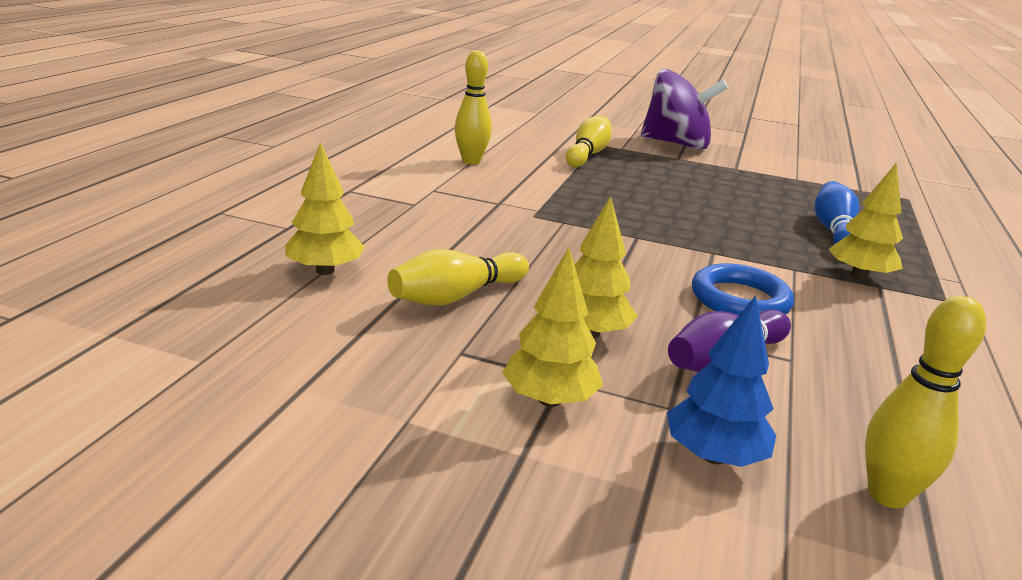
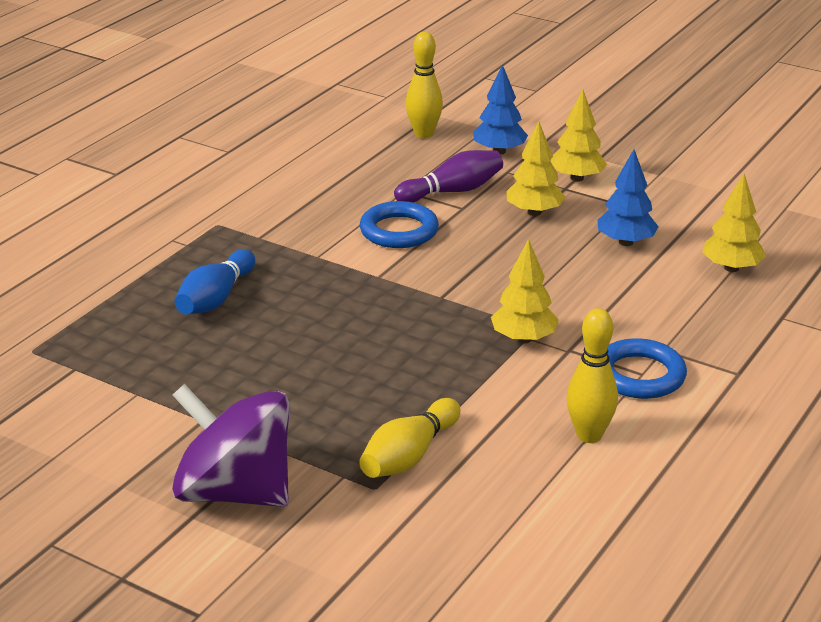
camera: 165 degrees left, 5 degrees up
yellow bowling pin [387,249,529,305] -> blue tree [597,149,659,246]
yellow tree [828,162,903,280] -> yellow tree moved to [491,239,559,343]
none -> blue ring [608,338,687,399]

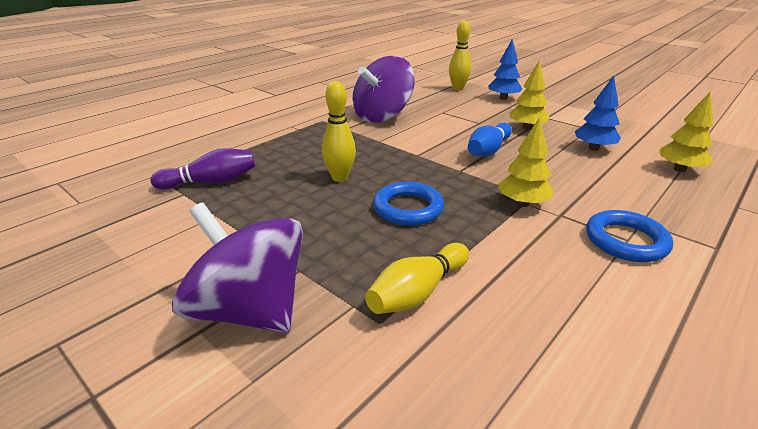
camera: 10 degrees right, 0 degrees up
blue bowling pin [175,249,255,315] -> blue bowling pin moved to [468,123,512,157]
blue ring [360,201,439,248] -> blue ring moved to [373,182,444,226]
purple bowling pin [394,150,503,203] -> purple bowling pin moved to [151,148,255,189]
yellow tree [551,90,607,182] -> none
yellow bowling pin [567,308,618,443] -> yellow bowling pin moved to [322,81,356,182]
none -> purple spinning top [353,56,415,123]

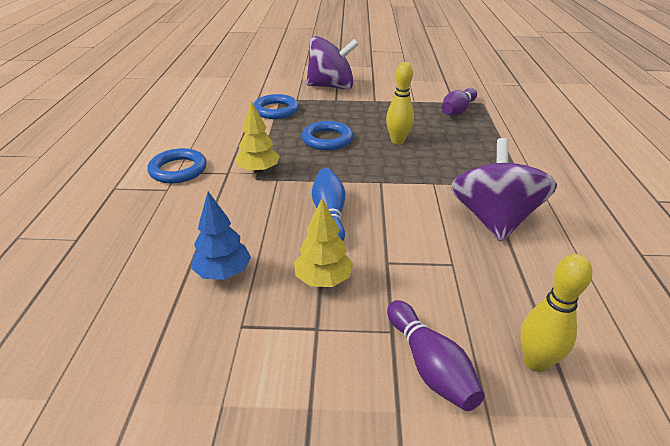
camera: 140 degrees right, 5 degrees up
yellow bowling pin [365,243,469,314] -> blue ring [253,94,299,119]
blue tree [488,39,522,100] -> purple bowling pin [387,300,485,411]
yellow tree [660,91,713,172] -> none

